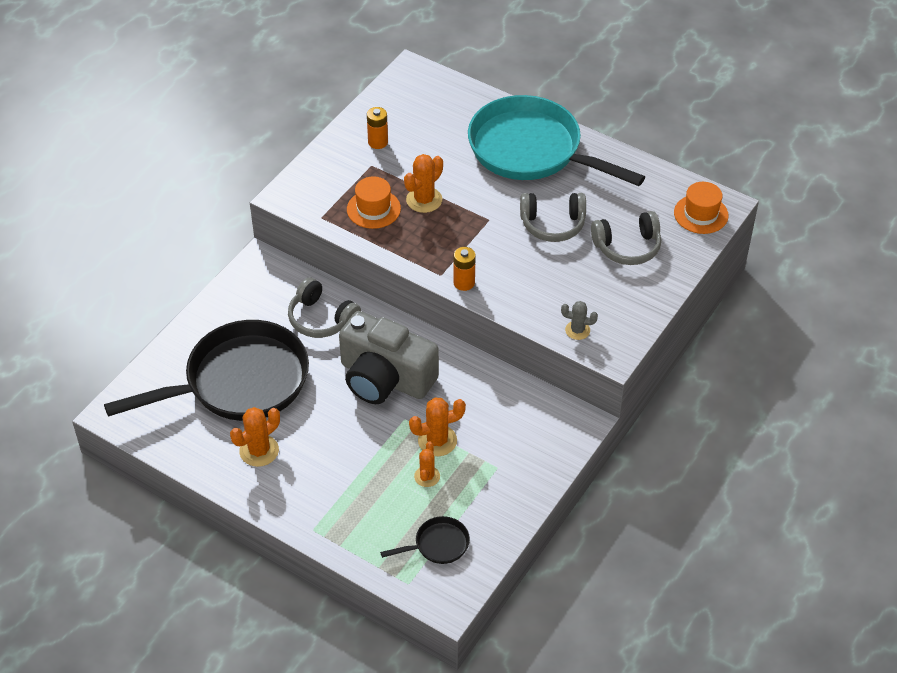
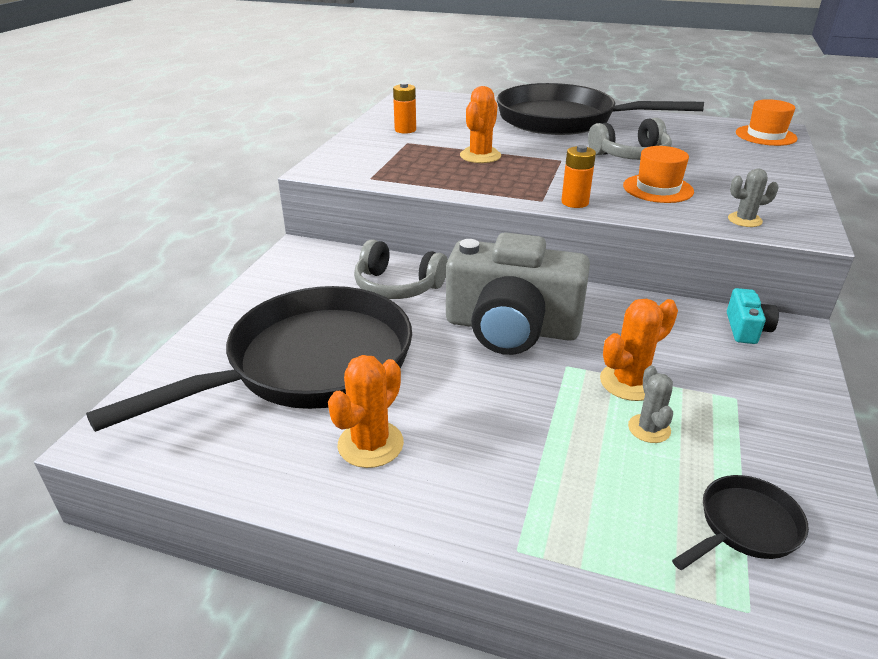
camera: 15 degrees left, 15 degrees down
orange hat [347,176,401,229] -> orange hat moved to [623,146,694,203]
orange cactus [414,441,440,487] -> grey cactus [628,366,673,443]
turquoise pan [468,95,645,186] -> black pan [497,83,704,135]
grey headphones [591,211,661,265] -> none
none -> turquoise camera [727,288,779,344]

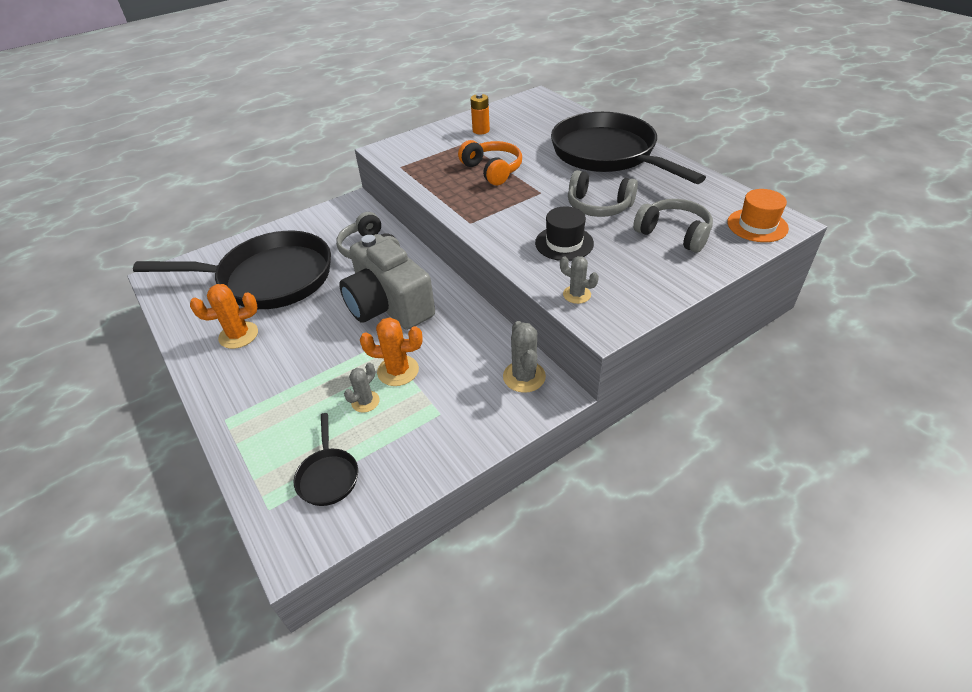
camera: 40 degrees right, 10 degrees up
orange cactus [460,86,501,163] -> orange headphones [458,140,522,185]
orange battery [561,145,596,208] -> none
orange hat [623,146,694,203] -> black hat [535,206,594,261]
black pan [672,475,809,570] -> black pan turned 75 degrees clockwise [294,413,358,506]
turquoise camera [727,288,779,344] -> grey cactus [503,321,546,393]
none -> grey headphones [633,199,713,253]

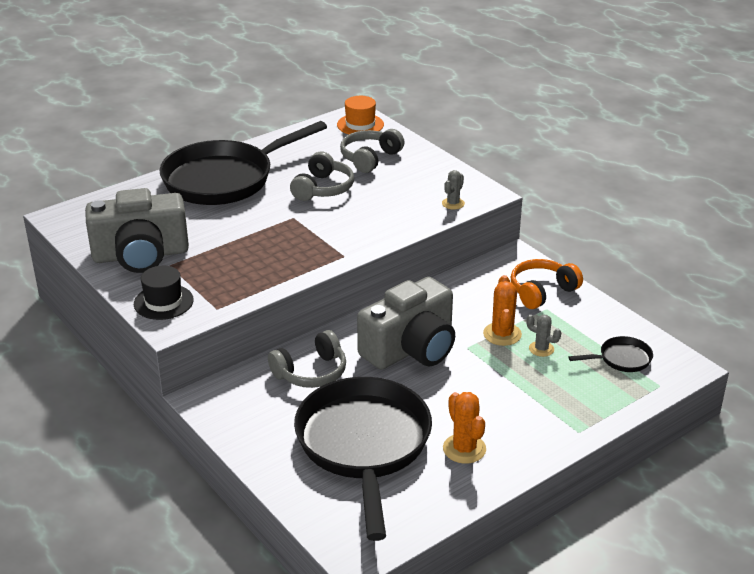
camera: 95 degrees left, 10 degrees down
orange headphones [458,140,522,185] -> orange headphones moved to [511,259,583,309]
orange battery [470,93,490,134] -> grey camera [85,188,189,273]
grey cactus [503,321,546,393] -> none
black hat [535,206,594,261] -> black hat moved to [134,266,194,320]

